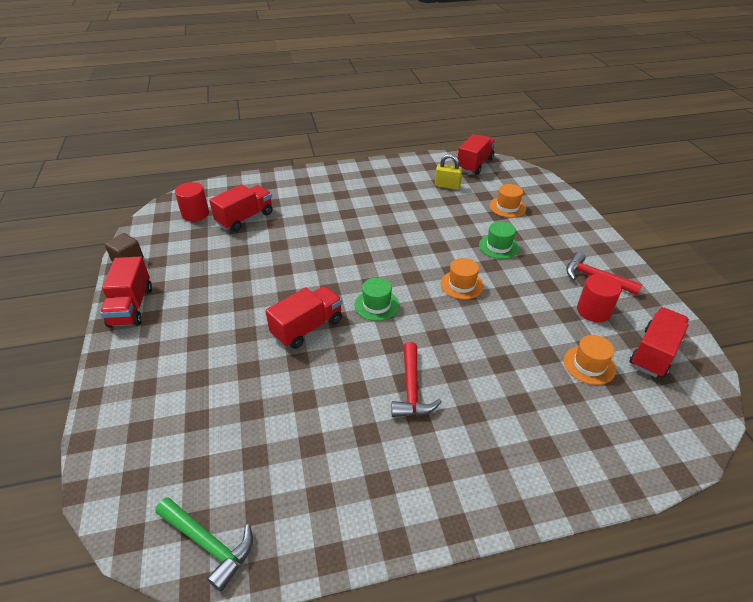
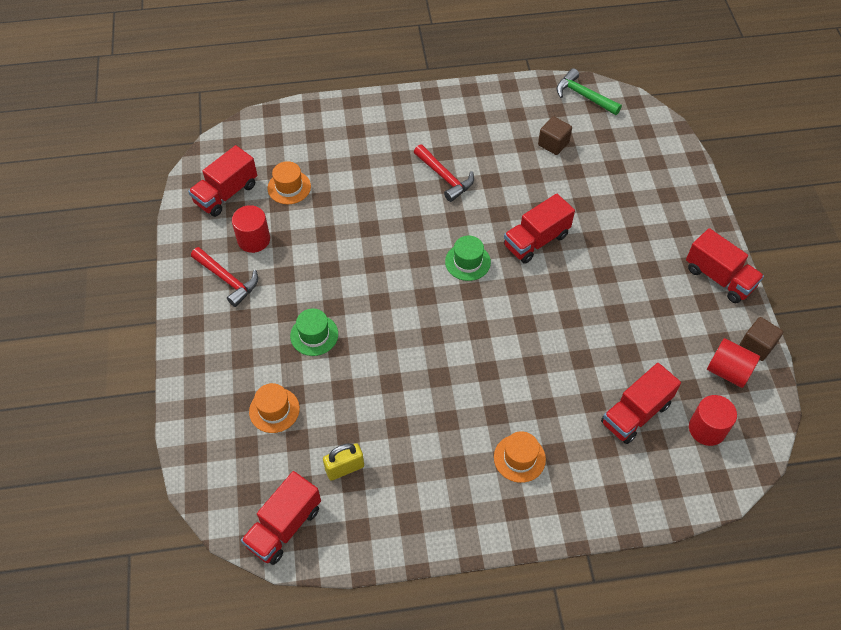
camera: 175 degrees left, 15 degrees up
red truck [100,257,152,327] -> red truck turned 135 degrees clockwise [686,228,764,303]
red hammer [392,342,442,417] -> red hammer turned 135 degrees clockwise [414,144,474,202]
yellow padlock [435,154,463,190] -> yellow padlock turned 45 degrees counterclockwise [323,443,364,481]
orange hat [441,258,484,299] -> orange hat moved to [494,431,546,483]
none -> brown cube [538,116,572,155]
none -> red cylinder [707,338,760,388]

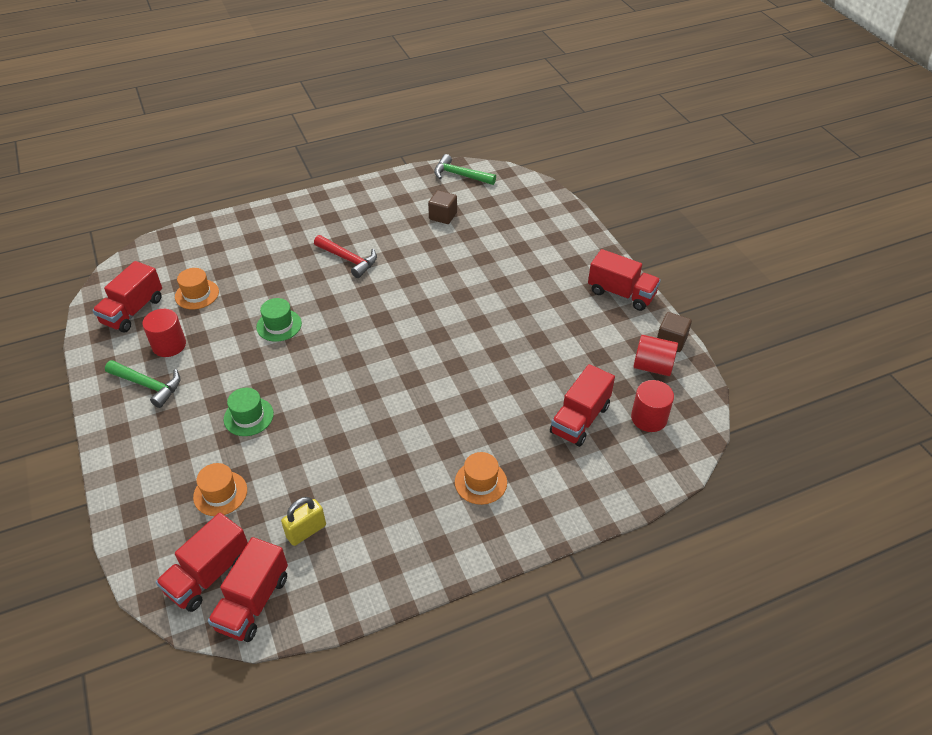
camera: 15 degrees left, 10 degrees down
red hammer [191,247,258,307] -> green hammer [105,360,180,408]
green hat [445,236,491,281] -> green hat moved to [256,298,302,342]
red truck [504,194,575,264] -> red truck moved to [156,513,248,612]

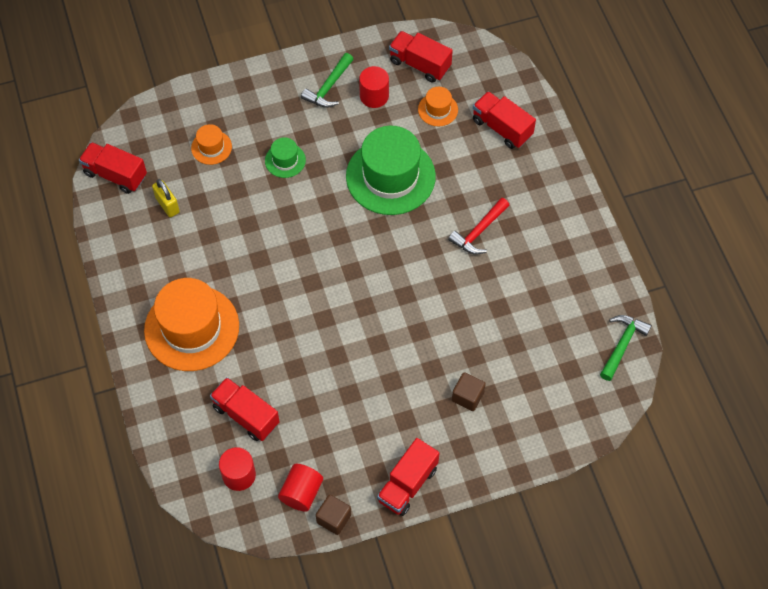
camera: 95 degrees right, 15 degrees up
red truck [156,513,248,612] -> red truck moved to [473,91,536,149]
green hat [256,298,302,342] -> green hat [346,126,436,215], size x2.18
brown cube [428,190,457,224] -> brown cube moved to [452,372,486,411]
orange hat [455,452,507,505] -> orange hat [144,278,239,371], size x2.18

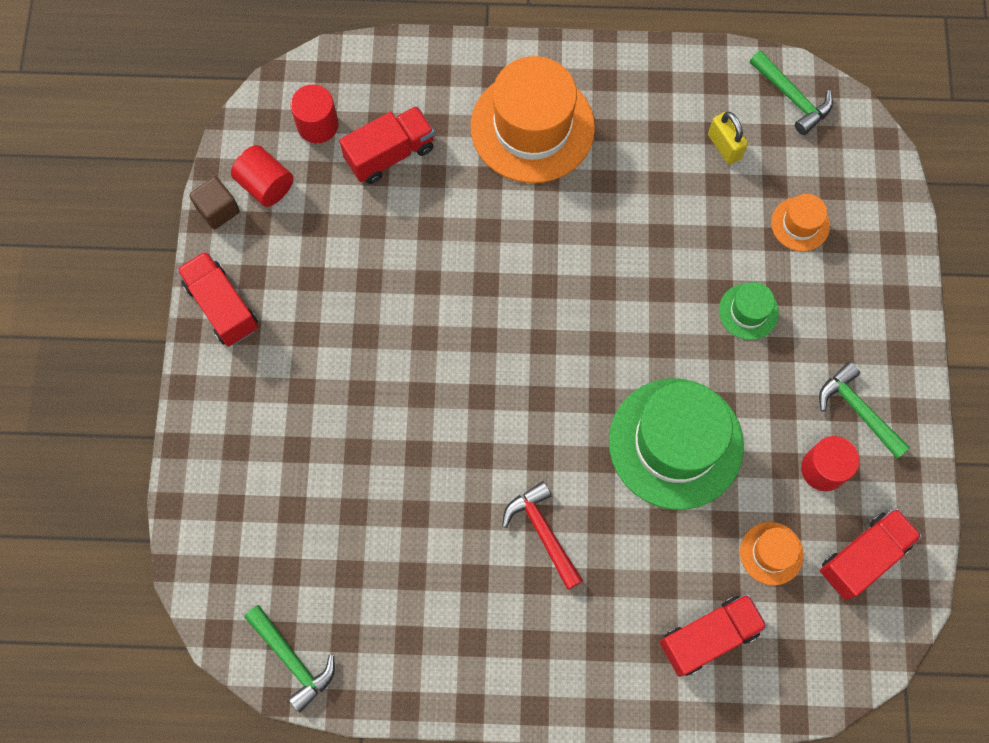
camera: 110 degrees right, 10 degrees up
red truck [79,142,147,194] -> green hammer [750,51,833,135]
yellow padlock [152,179,180,217] -> yellow padlock turned 75 degrees clockwise [708,112,748,165]
brown cube [452,372,486,411] -> none

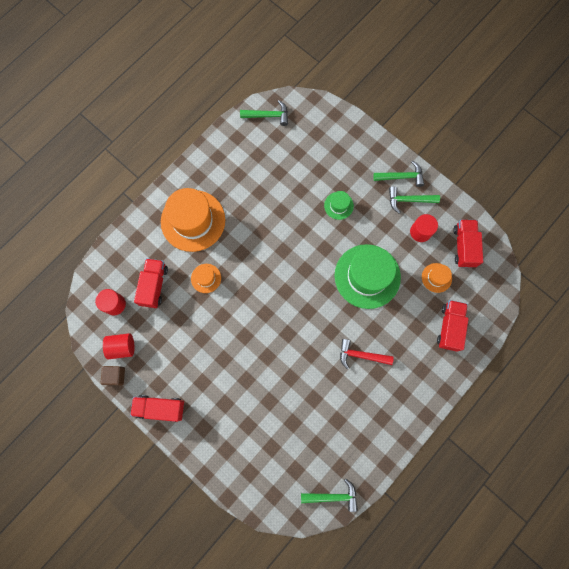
camera: 50 degrees left, 5 degrees up
yellow padlock [708,112,748,165] -> none
orange hat [771,194,830,251] -> orange hat moved to [191,264,221,293]
none -> green hammer [373,161,424,187]

